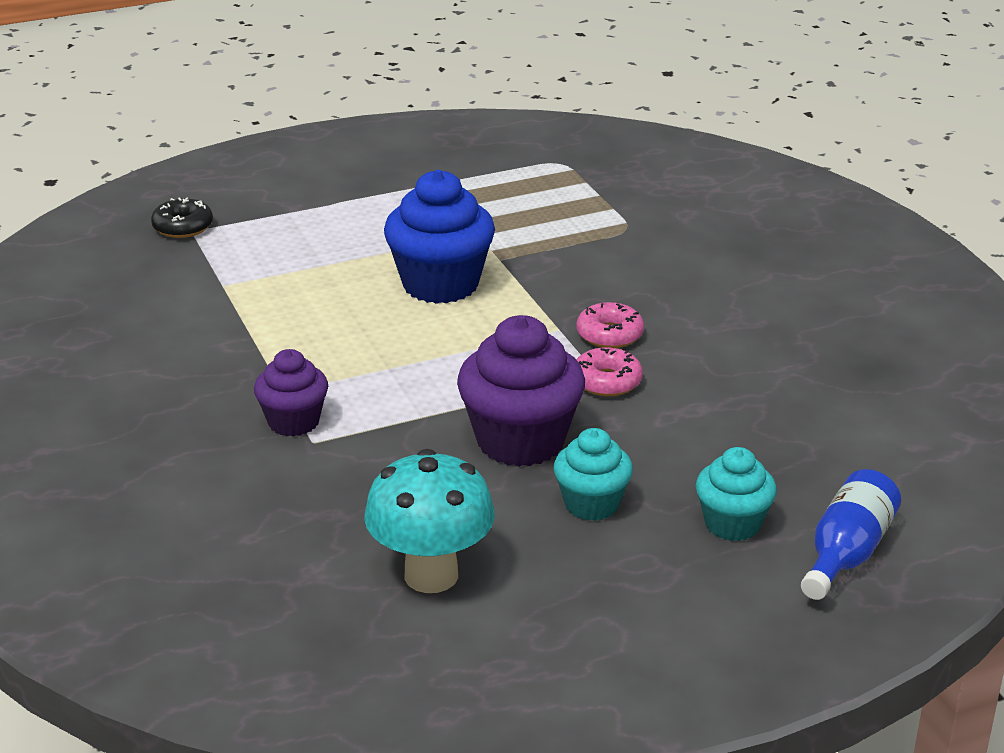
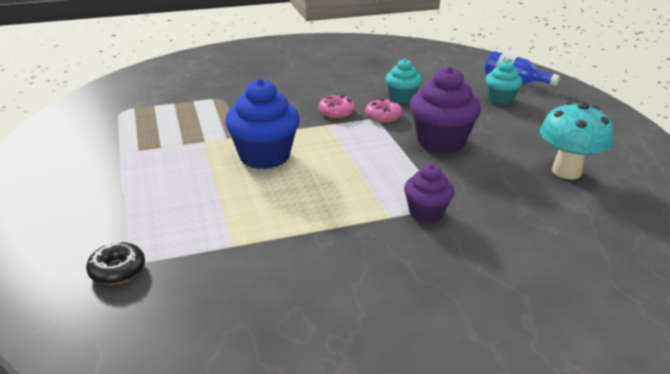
camera: 85 degrees left, 0 degrees up
turquoise cupcake [554,428,633,521] -> turquoise cupcake moved to [386,59,422,103]

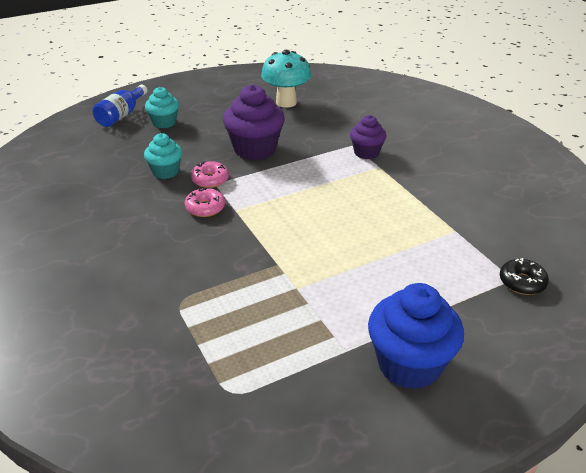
camera: 100 degrees left, 5 degrees up
blue cupcake [225,79,300,169] -> blue cupcake moved to [368,283,464,390]

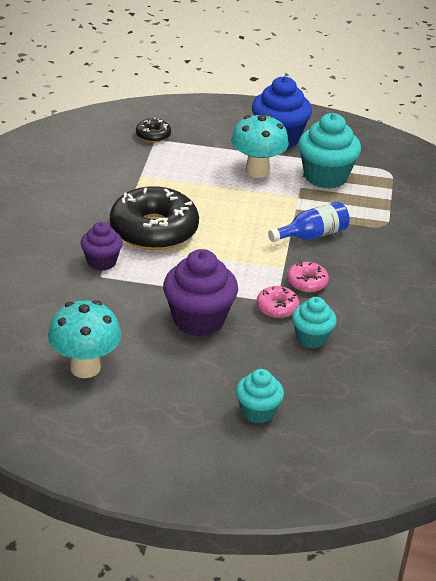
camera: 145 degrees left, 0 degrees up
blue bottle [93,85,148,127] -> blue bottle moved to [268,202,350,242]
none -> black donut [110,186,199,250]
none -> turquoise mushroom [231,114,289,178]
none -> turquoise cupcake [298,113,361,189]

